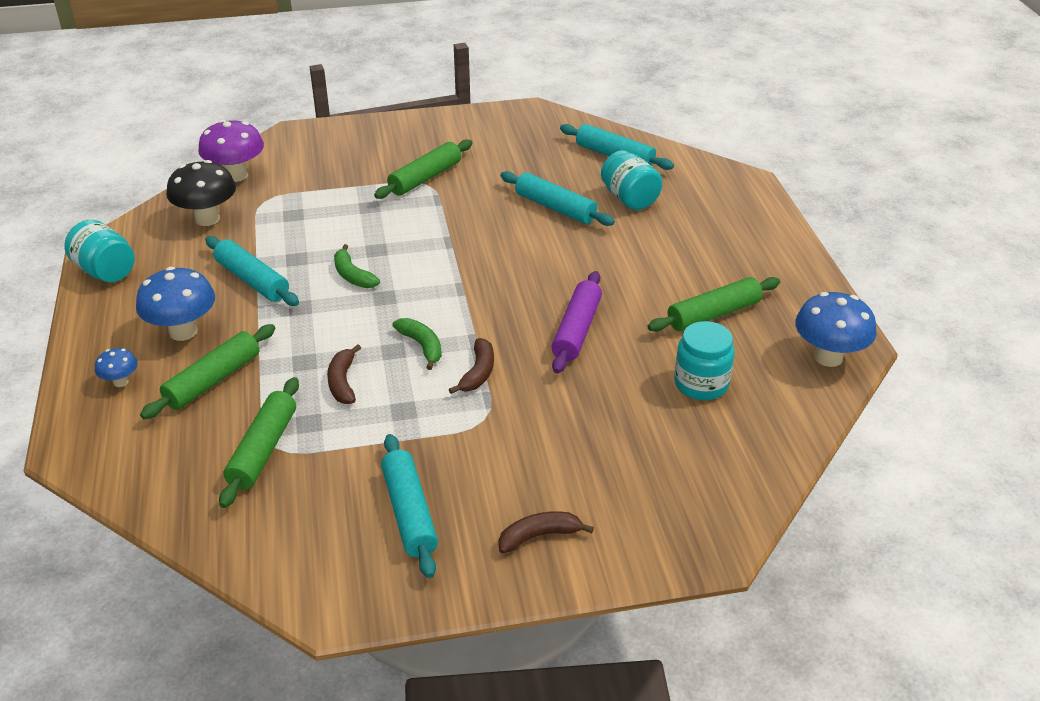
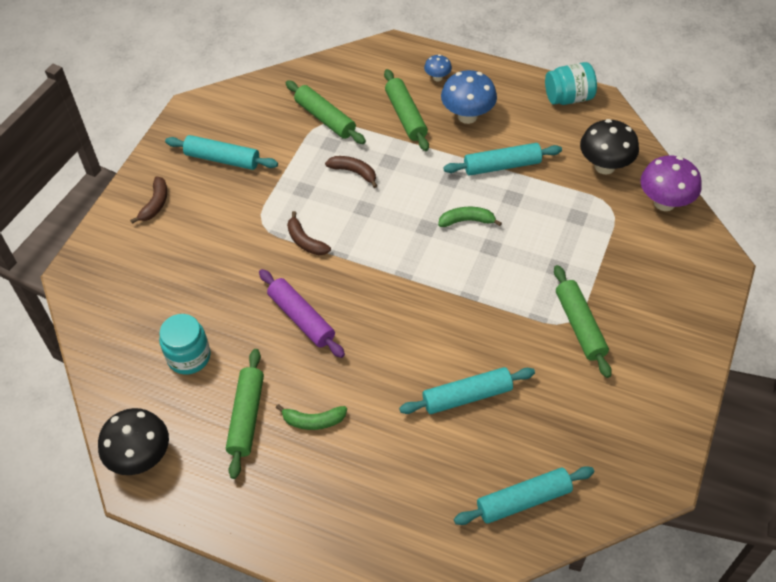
camera: 125 degrees right, 15 degrees up
green banana [392,318,442,370] -> green banana moved to [276,404,347,430]
turquoise jar [601,150,663,210] -> none
blue mushroom [795,292,877,367] -> black mushroom [98,408,169,475]

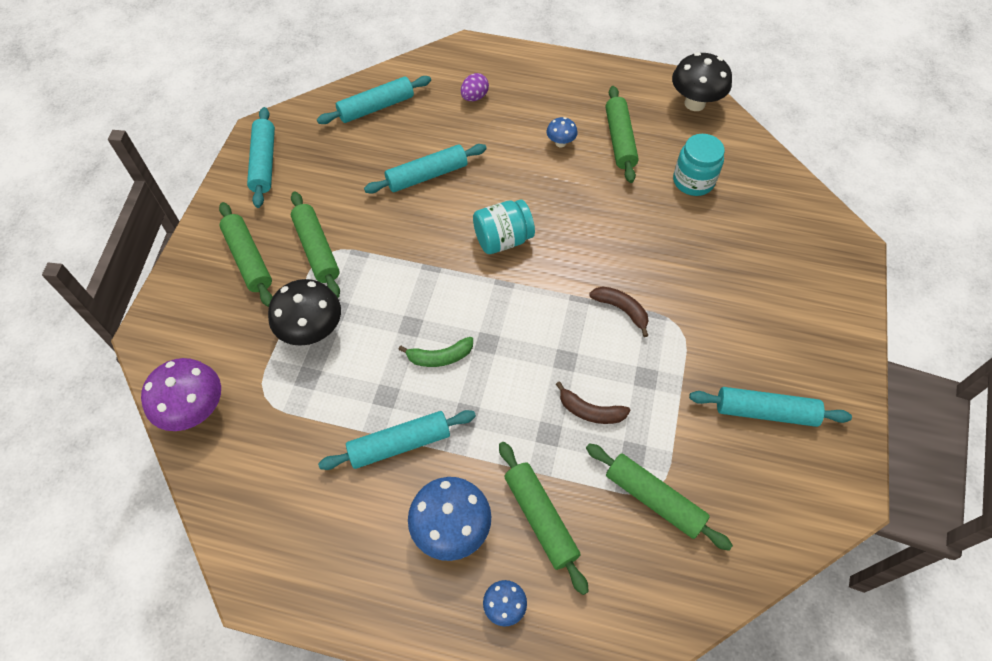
camera: 170 degrees right, 5 degrees up
brown banana [130,176,167,224] -> none
purple rolling pin [259,269,345,358] -> none
green banana [276,404,347,430] -> blue mushroom [547,117,578,147]
turquoise jar [545,62,597,105] -> turquoise jar moved to [473,199,535,254]
black mushroom [580,119,639,174] -> black mushroom moved to [268,279,341,346]
none -> green rolling pin [219,202,273,307]
none -> turquoise rolling pin [247,107,275,208]
none -> purple egg [461,73,489,101]

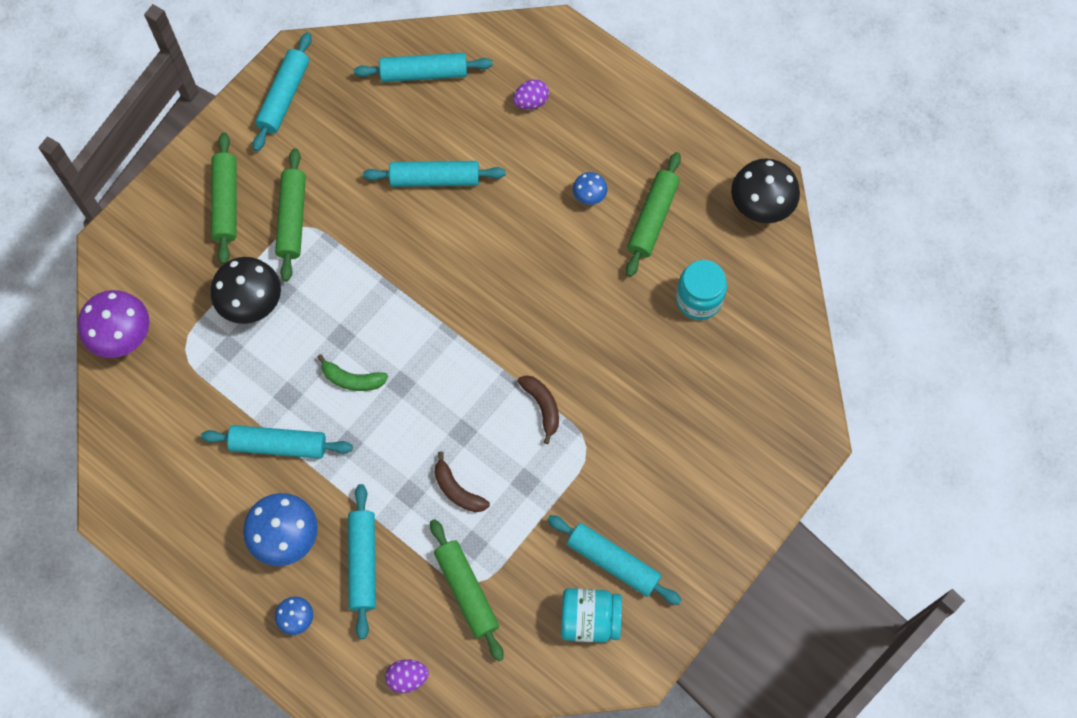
camera: 25 degrees right, 10 degrees up
turquoise jar [473,199,535,254] -> turquoise jar moved to [561,588,622,643]
green rolling pin [499,442,589,595] -> turquoise rolling pin [348,484,376,639]
none -> purple egg [385,659,429,693]

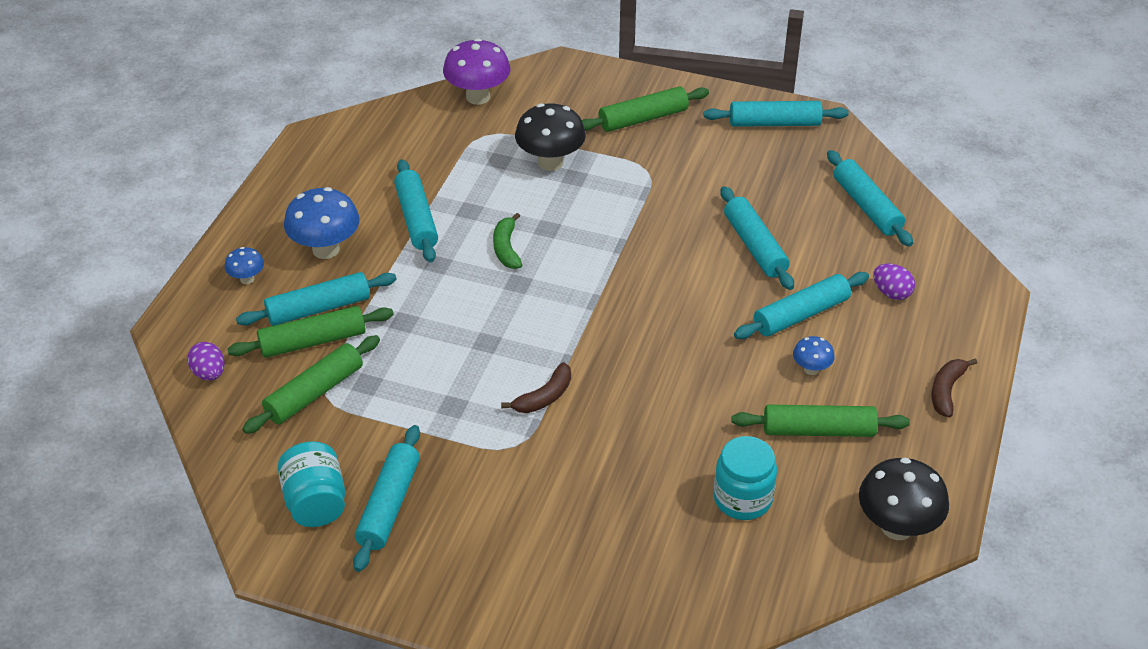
camera: 70 degrees right, 25 degrees down
green rolling pin [275,148,306,281] -> green rolling pin moved to [227,306,394,358]
brown banana [435,451,490,512] -> brown banana moved to [931,358,977,418]
none -> turquoise rolling pin [734,272,869,339]

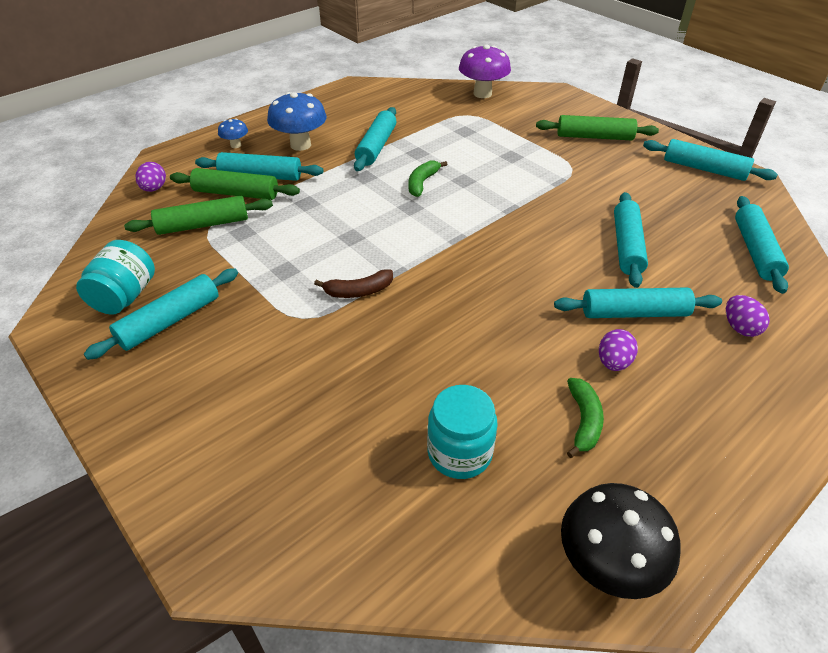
camera: 30 degrees right, 0 degrees up
black mushroom [515,103,586,171] -> none
green rolling pin [732,405,910,437] -> green banana [567,378,604,458]
blue mushroom [793,336,835,375] -> purple egg [599,329,638,371]
brown banana [931,358,977,418] -> none

